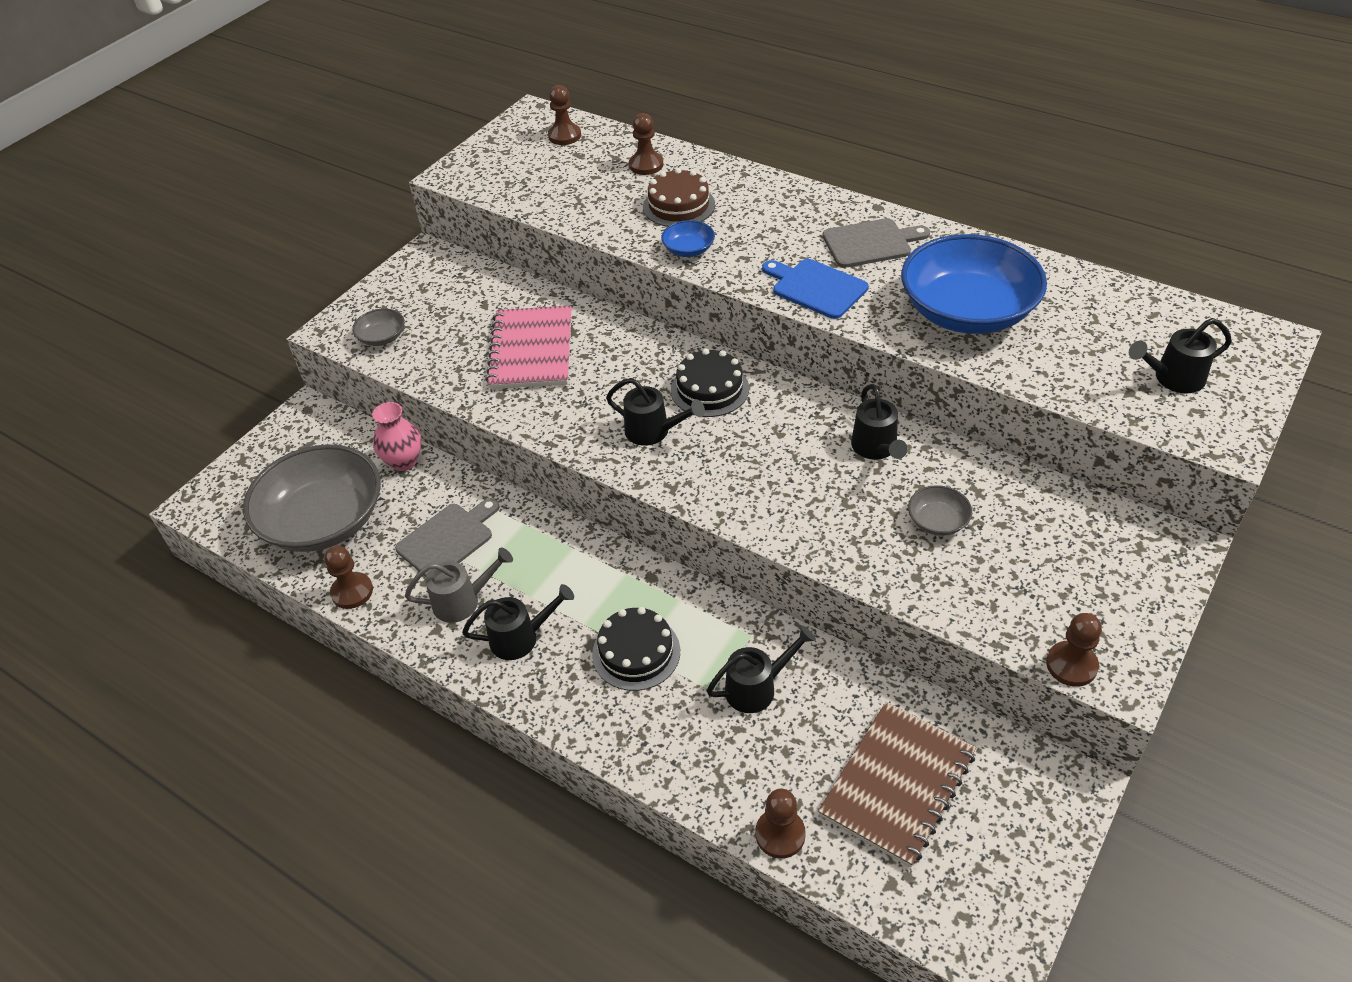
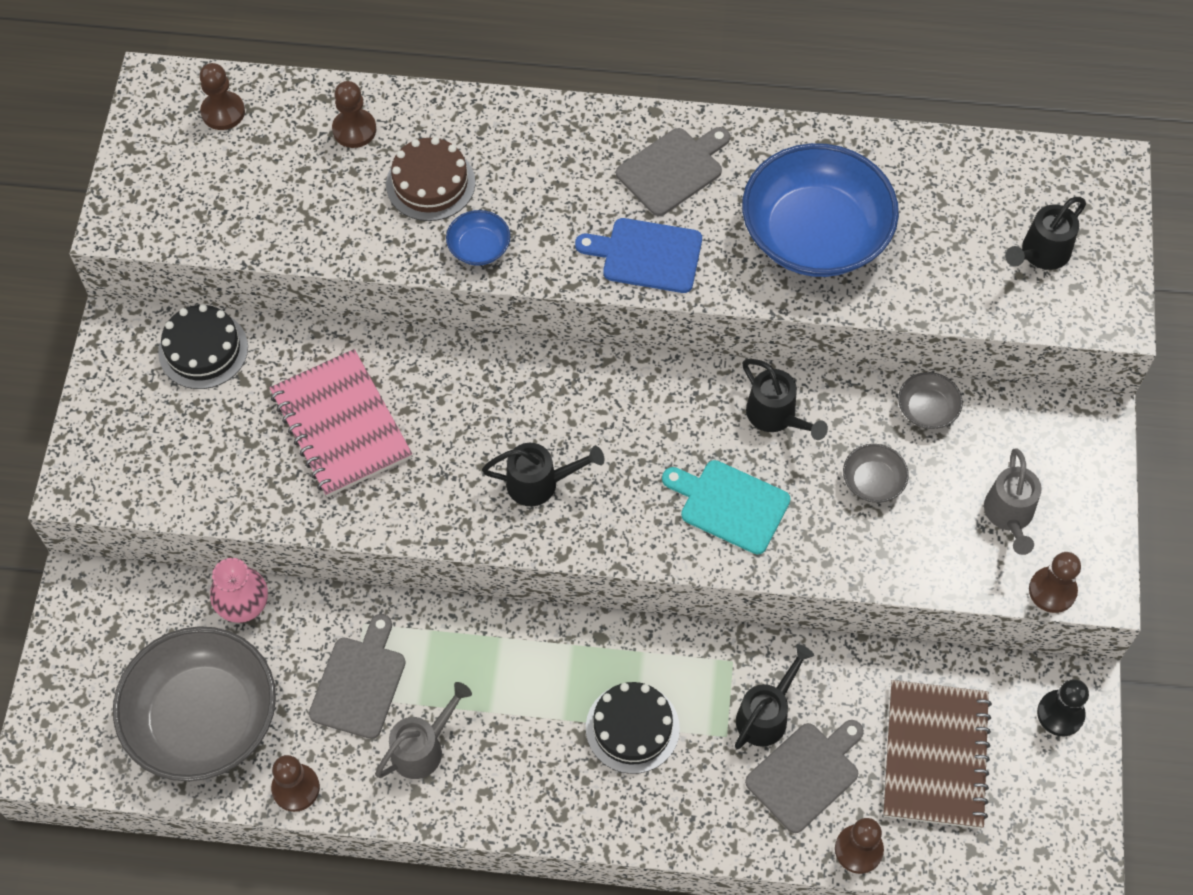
camera: 30 degrees left, 15 degrees up
grey bowl [352,308,404,346] -> grey bowl moved to [898,372,963,429]
black watering can [462,584,574,660] -> none
black cake [671,349,749,417] -> black cake moved to [158,304,248,389]
none -> turquoise cutting board [662,460,791,554]
none -> grey cutting board [745,720,864,833]
none -> grey watering can [984,448,1042,555]
none -> black pawn [1037,679,1089,736]

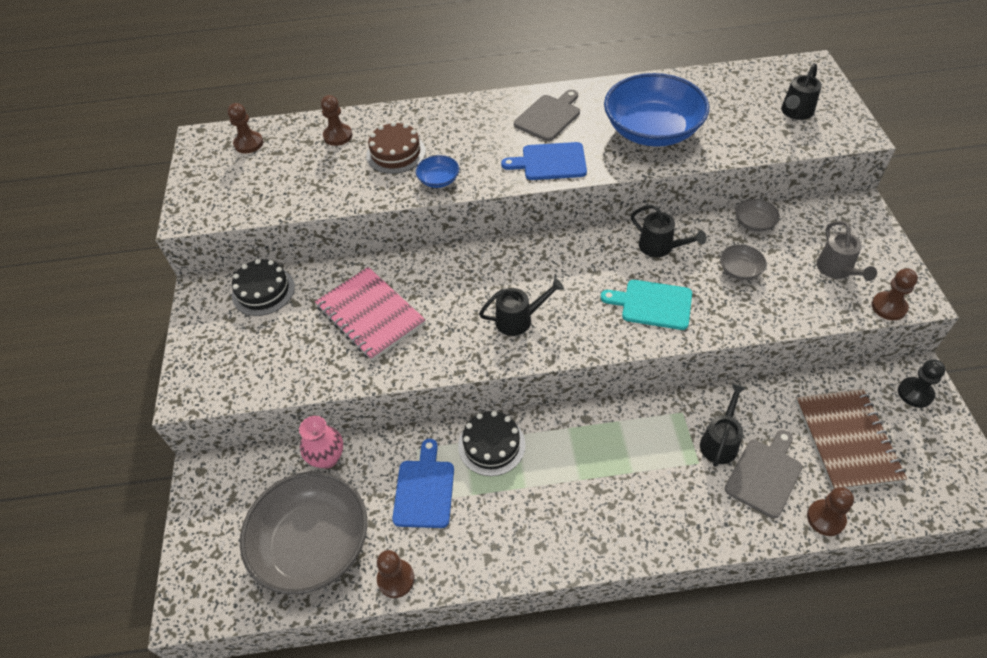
camera: 10 degrees left, 10 degrees down
grey cutting board [309,614,406,739] -> blue cutting board [392,439,454,528]
grey watering can [375,682,472,779] -> none
black cake [586,682,680,774] -> black cake moved to [458,411,526,476]

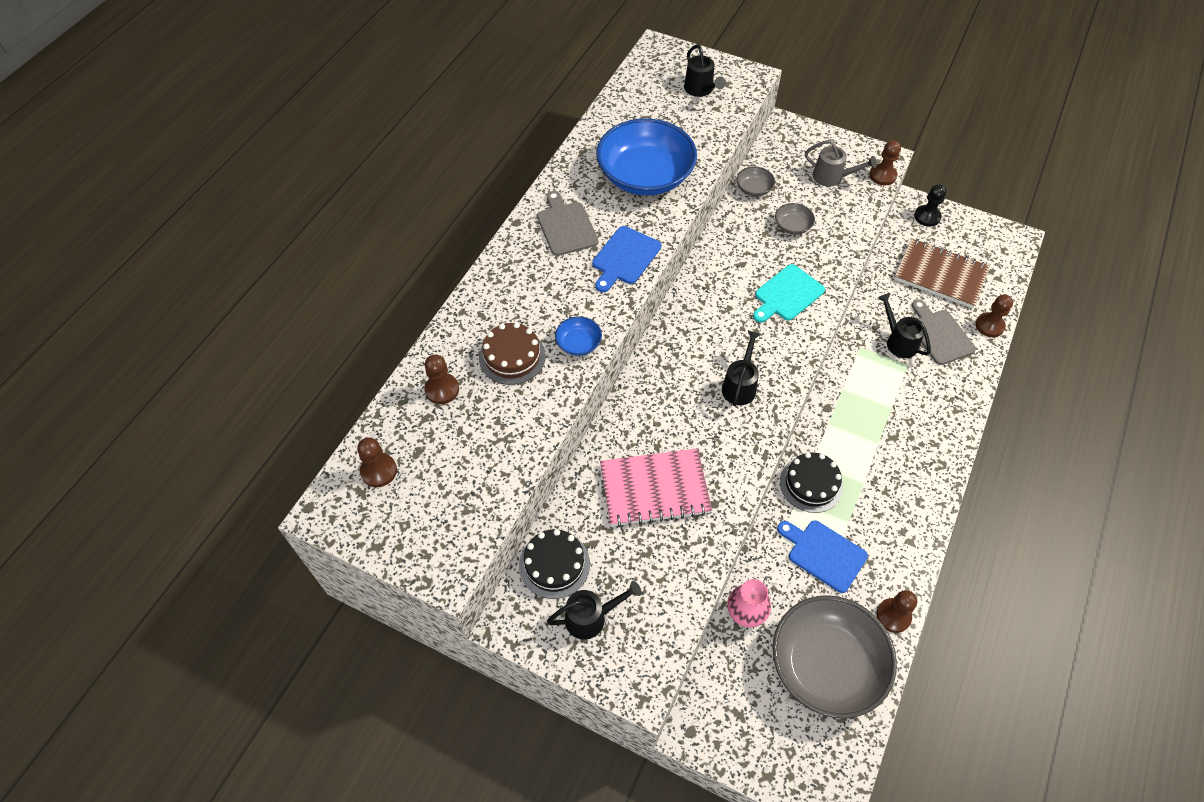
camera: 60 degrees left, 5 degrees up
black watering can [631,205,706,257] -> black watering can moved to [547,581,642,640]

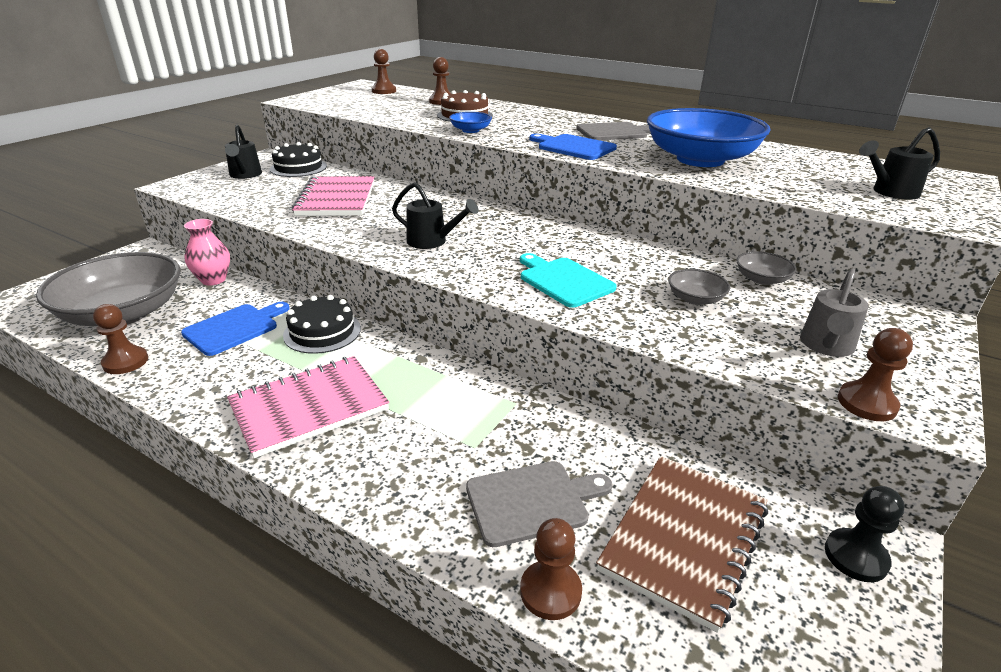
camera: 95 degrees right, 25 degrees down
black watering can [878,293,931,358] -> none
none -> pink notebook [227,356,389,458]

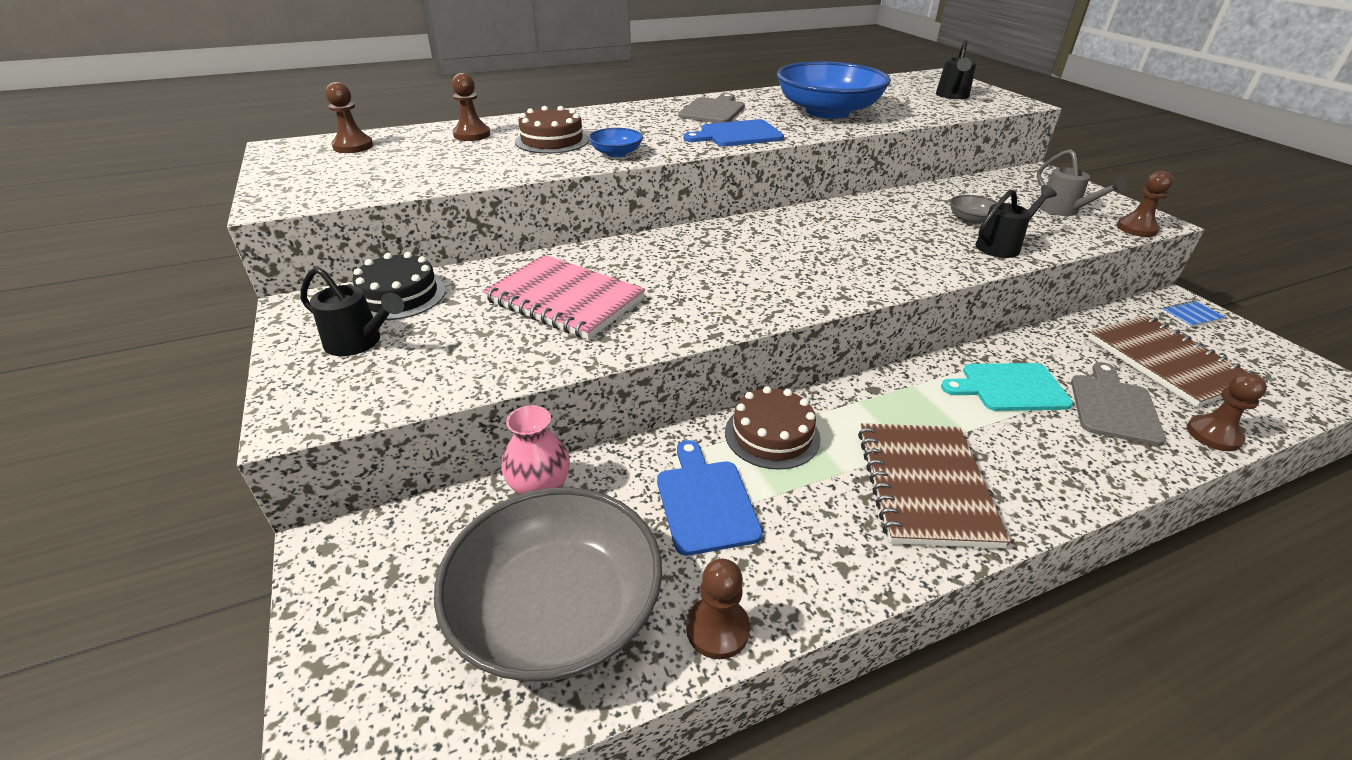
camera: 55 degrees left, 5 degrees up
pink notebook [227,356,389,458] -> brown notebook [858,423,1011,548]
black cake [283,295,361,354] -> brown cake [725,386,821,470]
black watering can [392,183,478,249] -> black watering can moved to [975,185,1057,258]
turquoise cutting board [520,253,617,308] -> turquoise cutting board moved to [941,363,1073,411]
grey bowl [736,251,797,285] -> none
black pawn [825,486,904,582] -> blue notebook [1161,300,1225,328]

